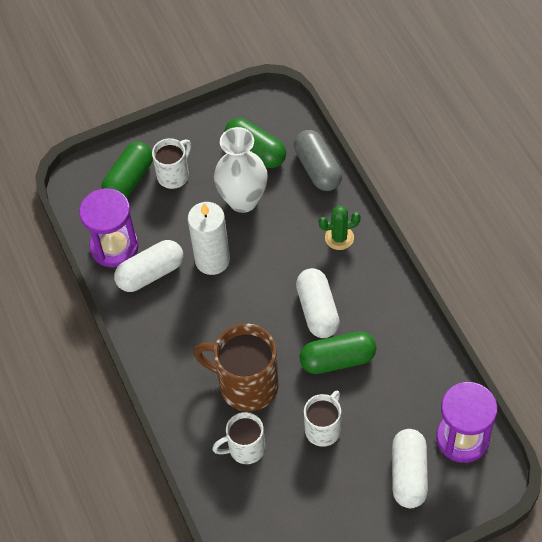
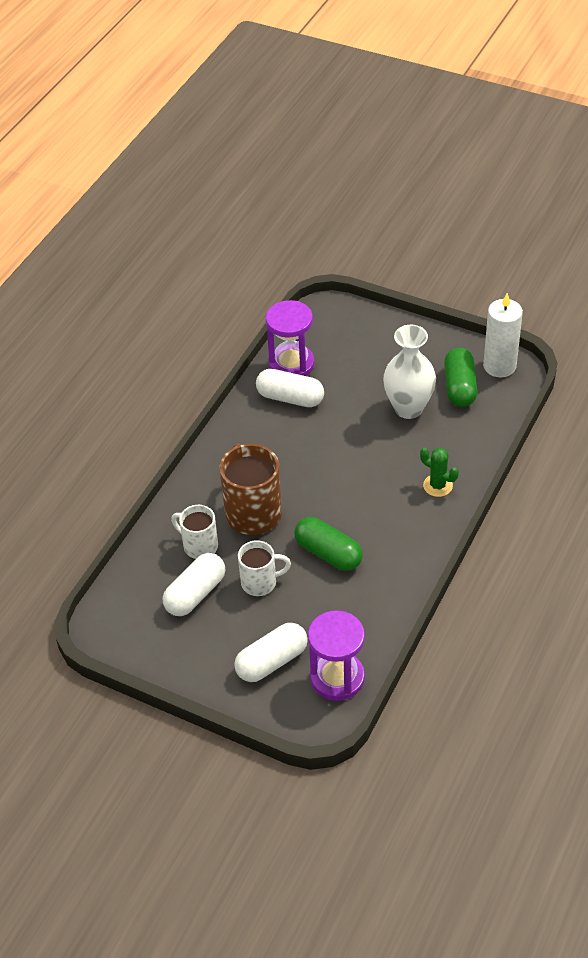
camera: 50 degrees right, 10 degrees down
green capsule [101,142,153,198] -> none
white mug [152,138,191,189] -> none
white candle [188,202,230,275] -> white candle moved to [483,293,523,377]
grey capsule [294,130,342,191] -> none
white capsule [296,268,340,338] -> white capsule moved to [163,553,225,616]

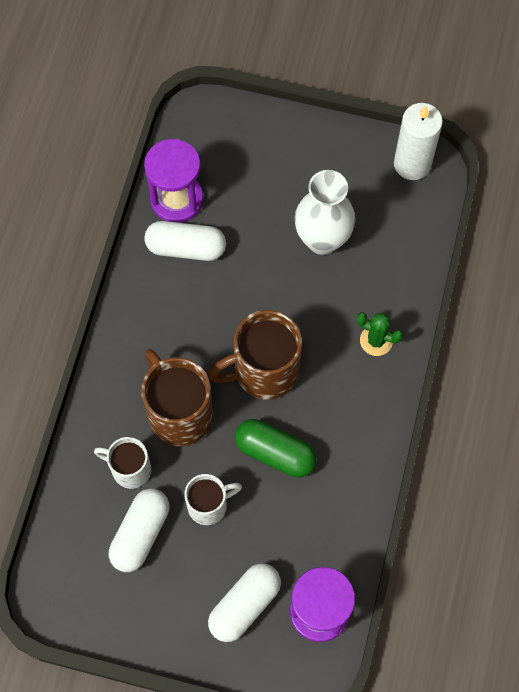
camera: 15 degrees left, 20 degrees up
green capsule [444,348,478,407] -> none
none -> brown mug [208,310,302,400]

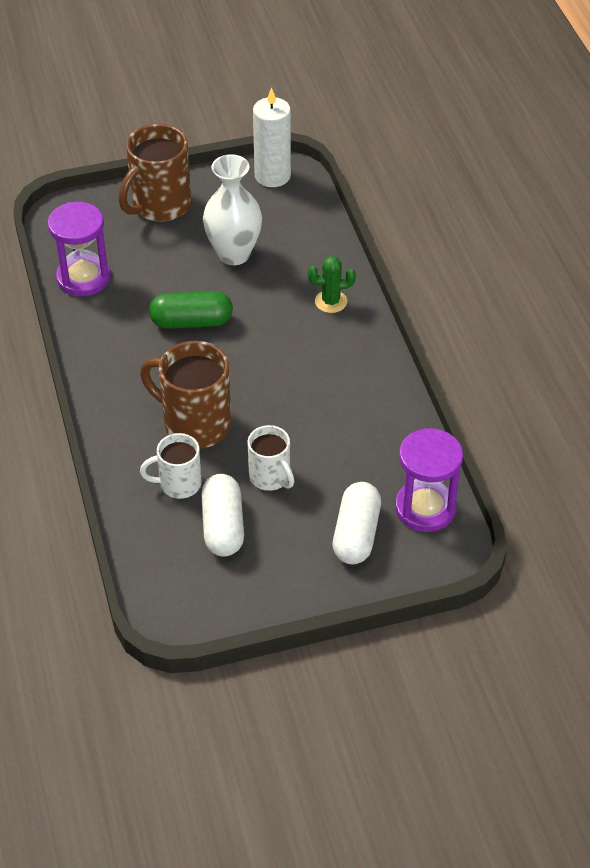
camera: 30 degrees left, 20 degrees down
white capsule [145,221,226,261] -> none
white mug [184,474,242,525] -> white mug turned 105 degrees clockwise [247,425,294,491]
brown mug [208,310,302,400] -> brown mug moved to [118,124,191,222]
green capsule [235,419,317,478] -> green capsule moved to [149,291,233,329]

